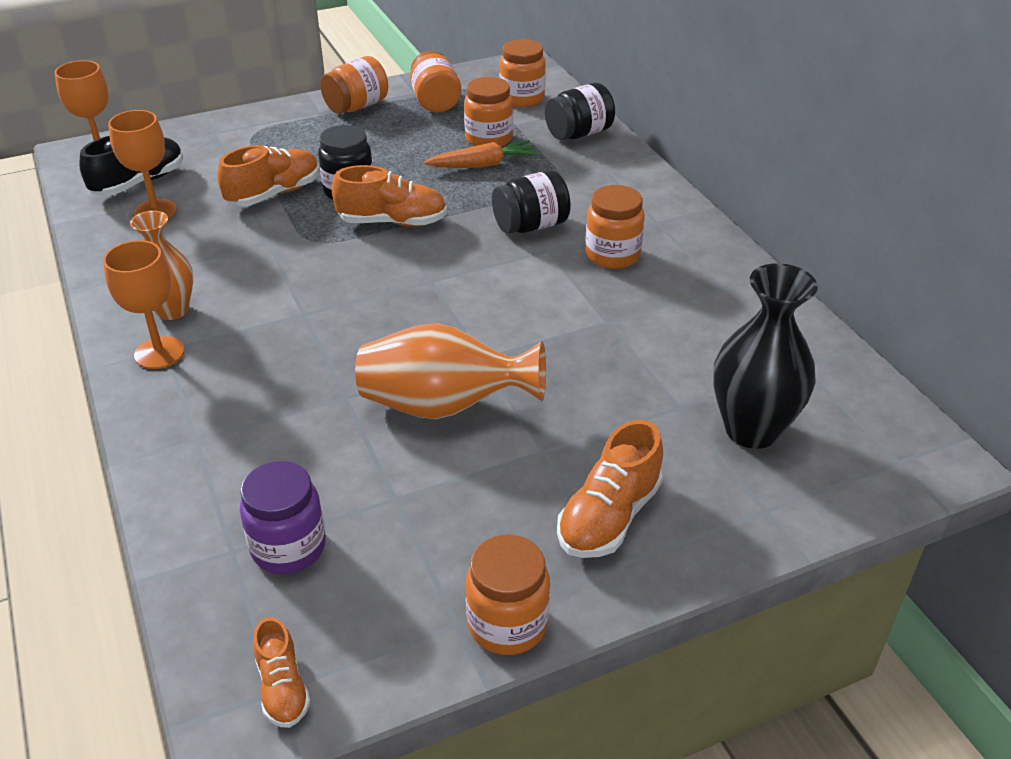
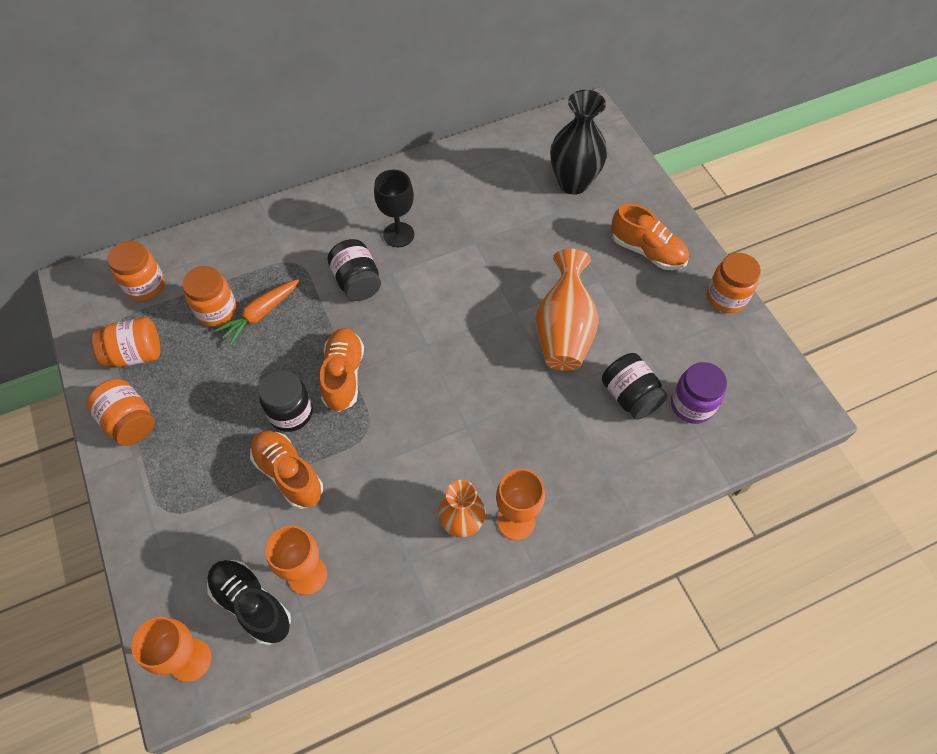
camera: 90 degrees left, 20 degrees up
orange shoe [253,617,311,728] -> none
orange carrot [424,140,538,168] -> orange carrot turned 120 degrees counterclockwise [215,279,299,345]
black jar [545,83,615,140] -> black jar moved to [602,353,668,420]
orange jar [585,185,645,269] -> black goblet [374,170,414,247]

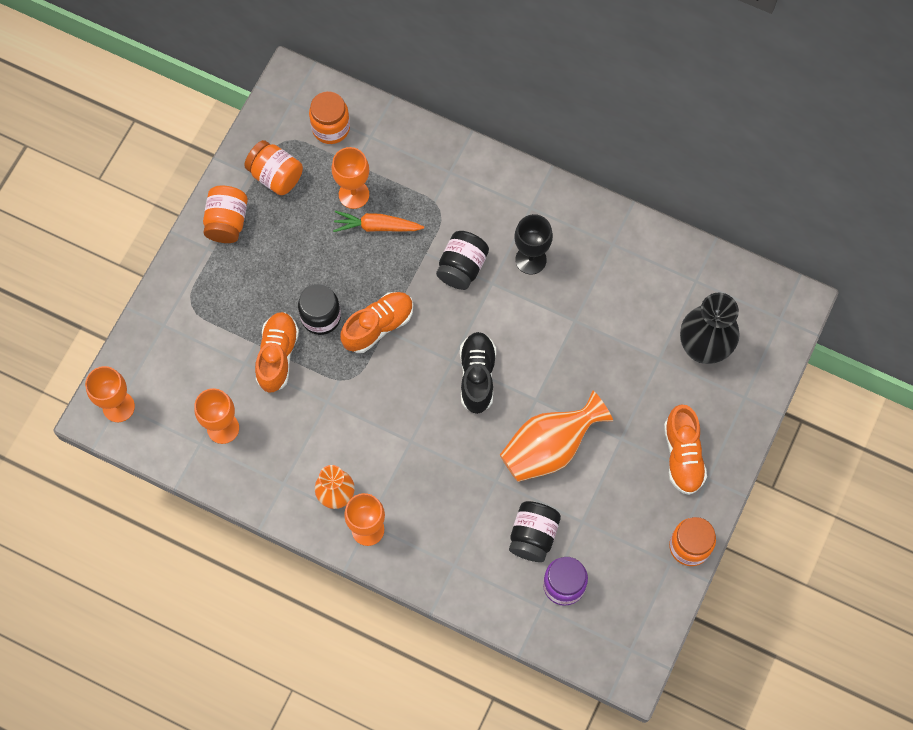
camera: 50 degrees right, 10 degrees up
orange jar [183,266,236,327] -> orange goblet [332,147,369,209]
black shoe [207,560,291,645] -> black shoe moved to [460,332,496,414]

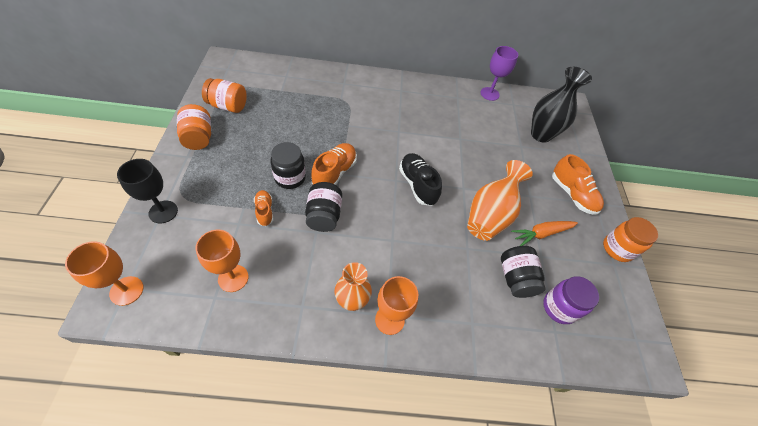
camera: 30 degrees left, 15 degrees down
orange shoe [255,312,299,393] -> orange shoe [254,190,273,226], size x0.60
orange jar [309,91,350,144] -> none
orange goblet [332,147,369,209] -> none
orange carrot [333,211,424,232] -> orange carrot moved to [511,221,578,246]
black jar [436,231,489,290] -> black jar moved to [305,182,342,232]
black goblet [514,214,553,274] -> black goblet moved to [117,159,178,224]
none -> purple goblet [480,46,518,101]

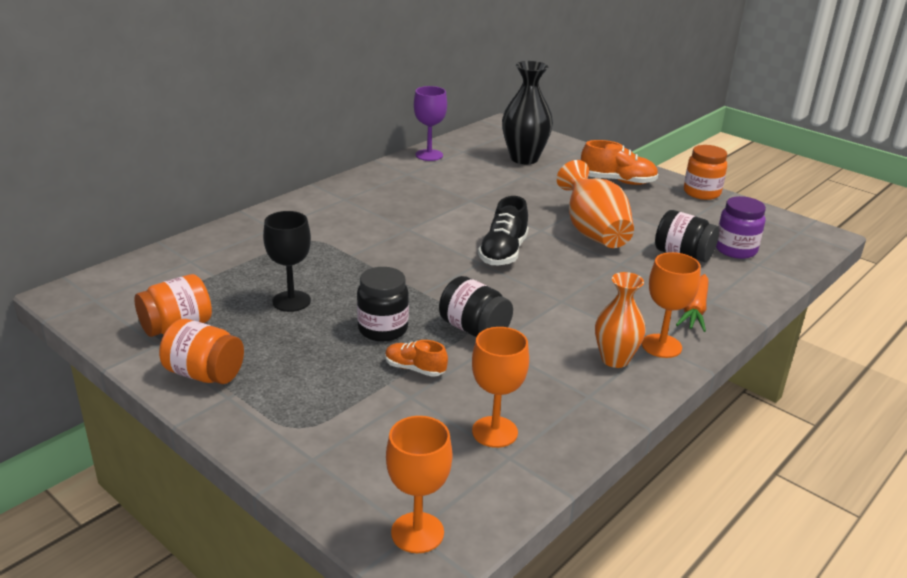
camera: 45 degrees left, 25 degrees down
black goblet [117,159,178,224] -> black goblet moved to [263,211,311,312]
orange shoe [311,143,357,185] -> none
black shoe [399,153,442,206] -> black shoe turned 90 degrees counterclockwise [478,196,528,266]
orange carrot [511,221,578,246] -> orange carrot moved to [676,274,709,332]

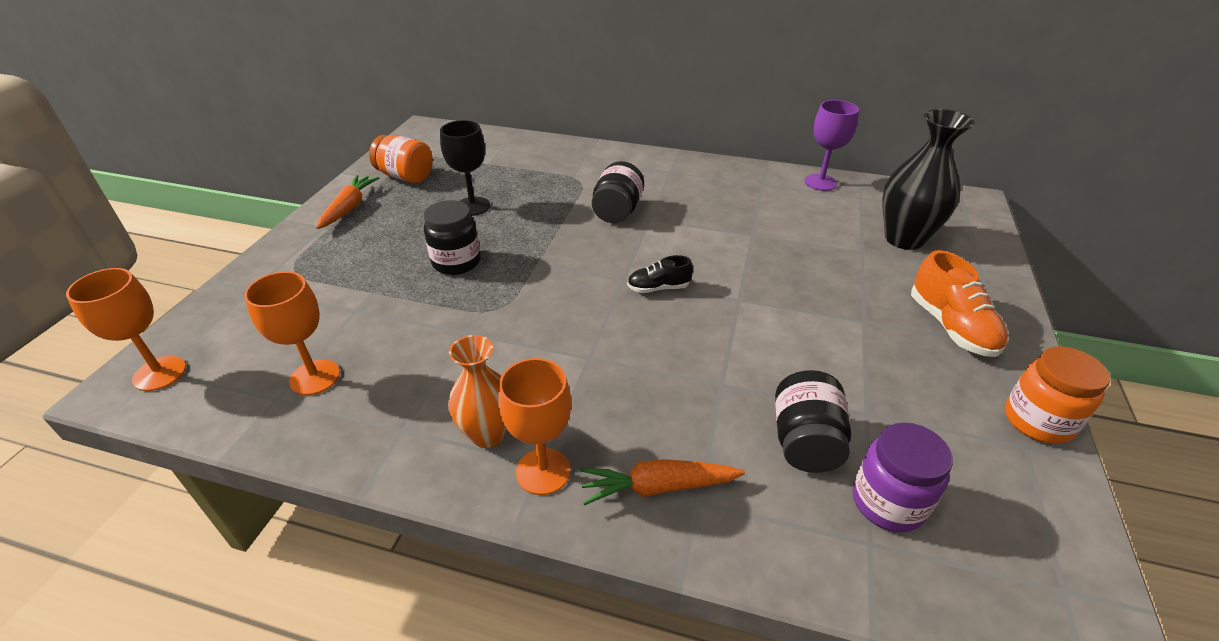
camera: 65 degrees right, 10 degrees up
orange jar [159,319,244,384] -> orange carrot [316,175,379,229]
orange shoe [385,340,448,377] -> none
black jar [439,276,513,337] -> black jar moved to [592,161,644,223]
black shoe [478,196,528,266] -> black shoe [627,255,693,293], size x0.60
orange vase [557,160,634,248] -> none

